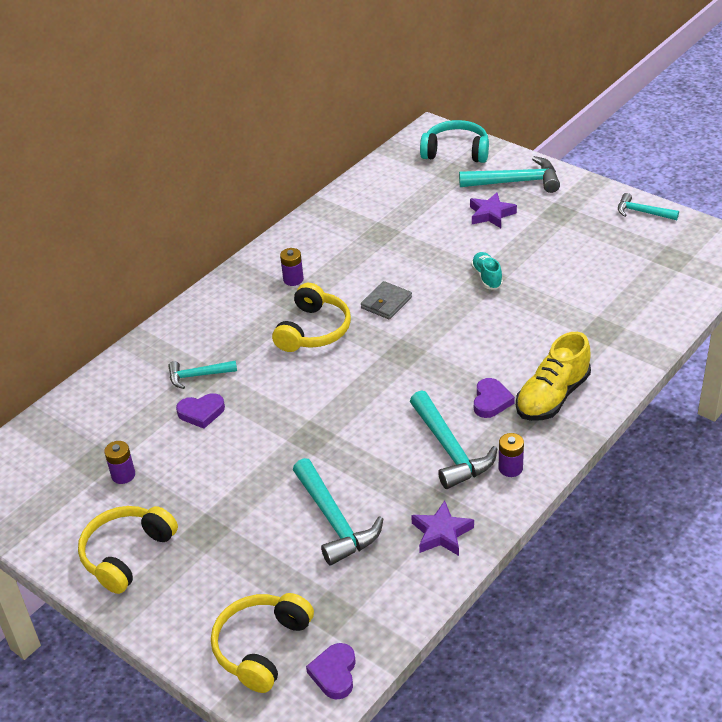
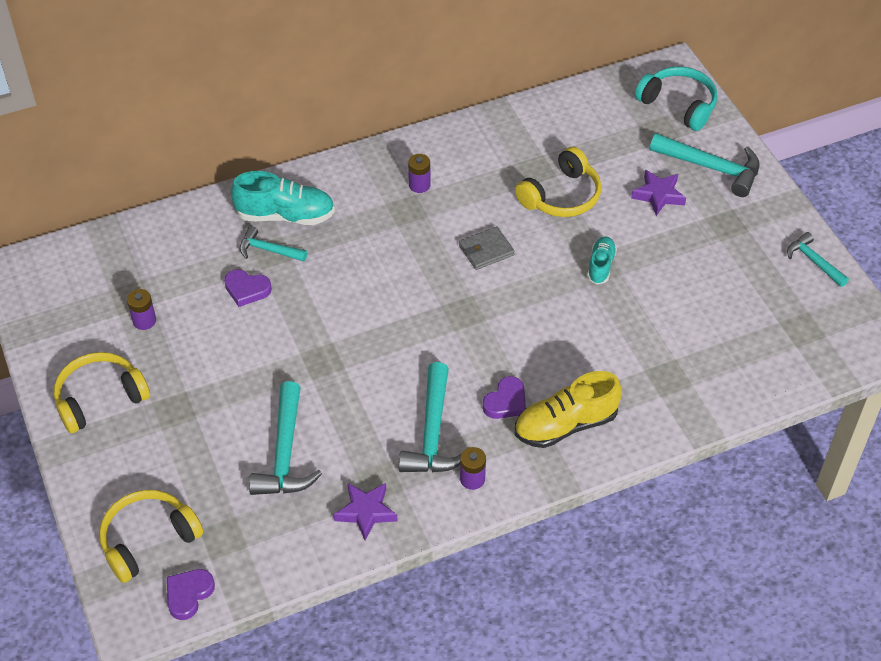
camera: 25 degrees right, 10 degrees up
yellow headphones [272,283,351,352] -> yellow headphones moved to [515,147,601,217]
none -> turquoise shoe [231,171,335,225]

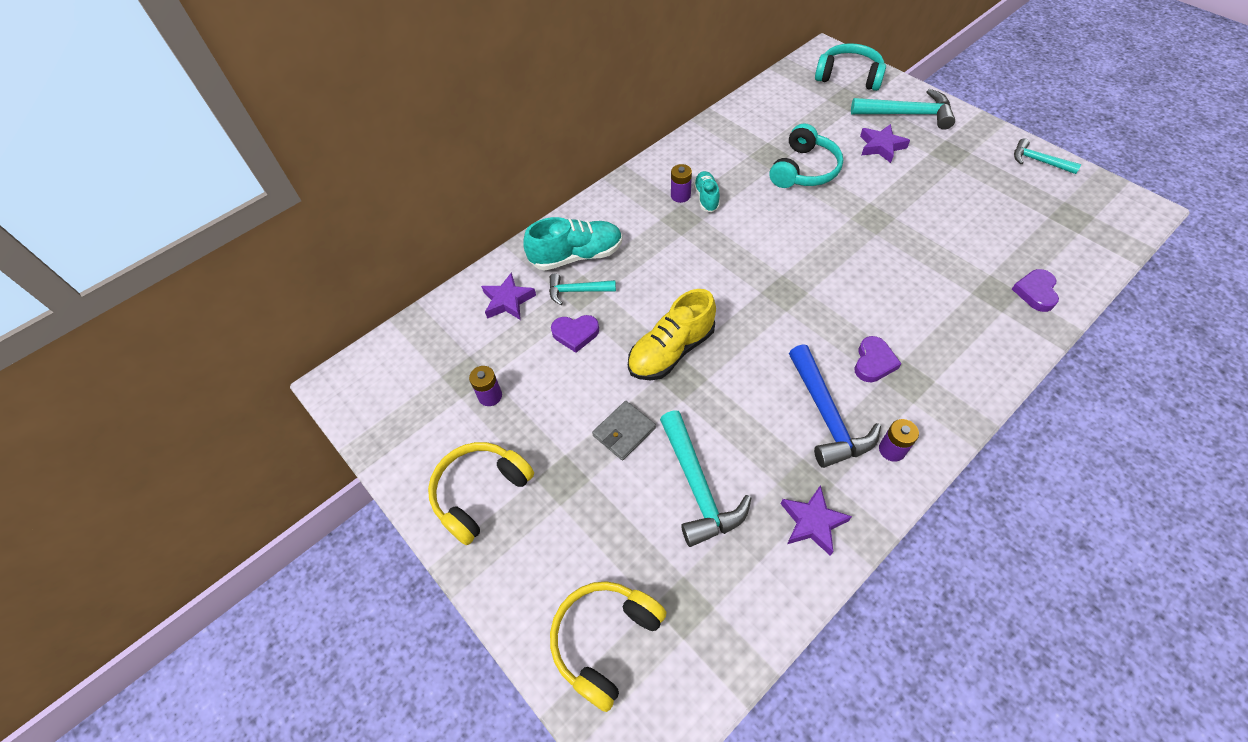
camera: 15 degrees left, 5 degrees up
purple heart [167,569,215,620] -> purple heart moved to [1012,269,1059,312]
turquoise hammer [399,362,462,472] -> blue hammer [789,344,881,468]
grey wallet [459,226,515,270] -> grey wallet moved to [592,401,656,460]
yellow headphones [515,147,601,217] -> turquoise headphones [769,123,843,188]
yellow shoe [515,371,622,448] -> yellow shoe moved to [628,289,716,380]
turquoise shoe [587,237,617,285] -> turquoise shoe moved to [694,171,720,212]
none -> purple star [481,272,536,320]

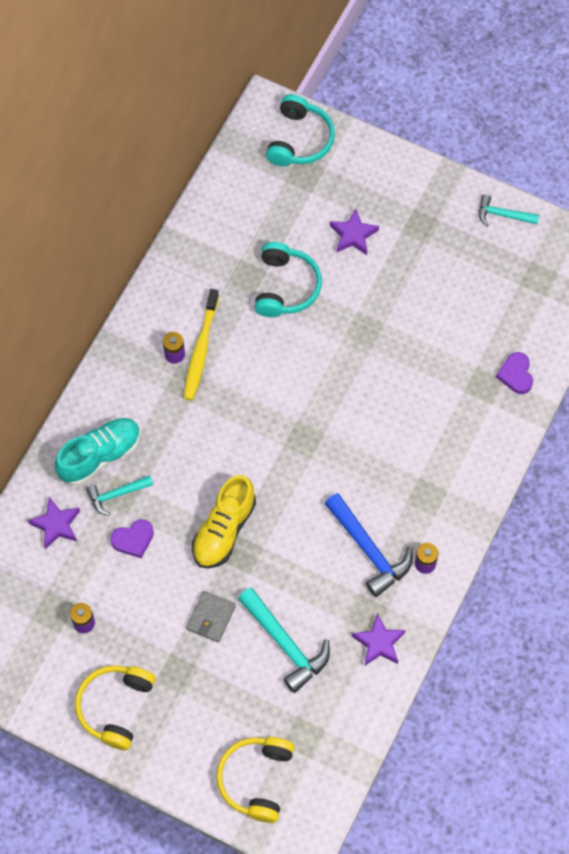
camera: 25 degrees left, 10 degrees up
turquoise shoe [694,171,720,212] -> yellow toothbrush [184,289,219,400]
turquoise headphones [815,43,886,91] -> turquoise headphones turned 105 degrees clockwise [266,94,335,166]
turquoise hammer [851,89,955,130] -> none
purple heart [855,336,902,382] -> none

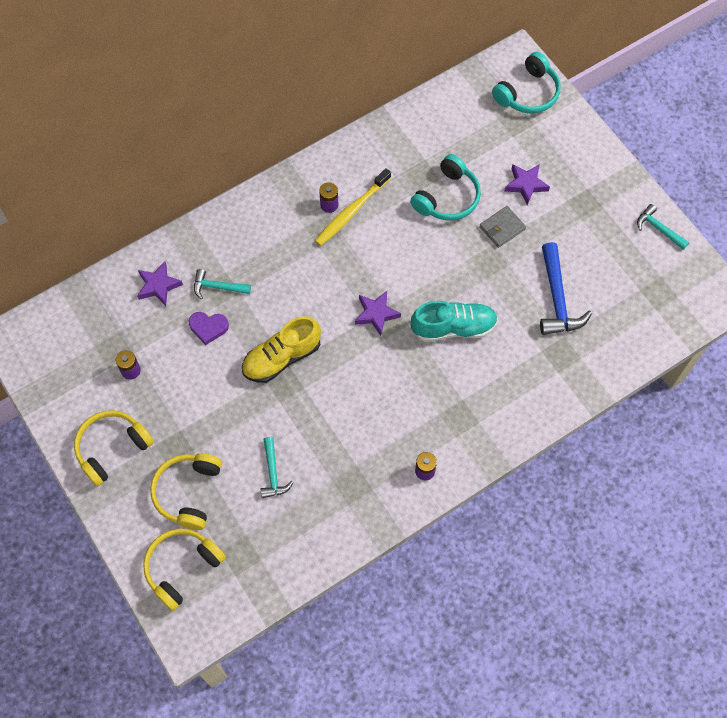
camera: 30 degrees right, 0 degrees up
turquoise shoe [55,418,141,485] -> turquoise shoe moved to [411,301,498,342]
grey wallet [186,591,236,643] -> grey wallet moved to [479,206,526,248]
turquoise hammer [238,588,330,693] -> turquoise hammer [261,437,294,498], size x0.59
blue hammer [324,493,412,597] -> blue hammer moved to [540,242,592,335]
purple star [352,613,406,666] -> purple star moved to [355,291,401,336]
purple heart [496,352,533,394] -> none
none -> yellow headphones [150,453,222,530]

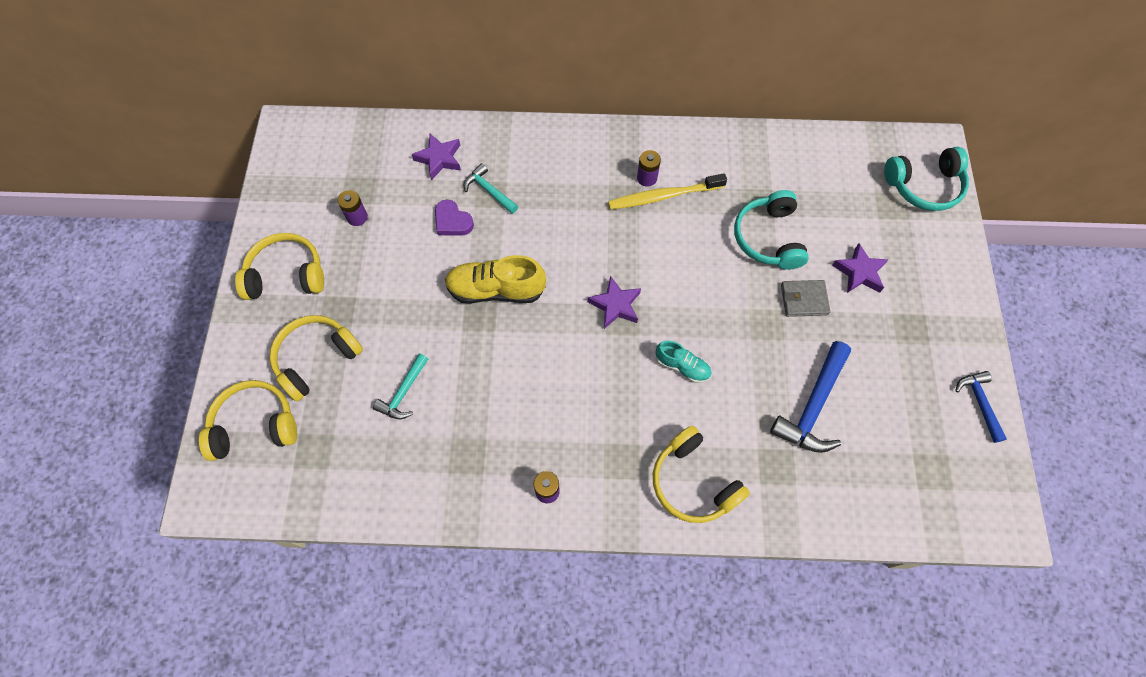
camera: 35 degrees right, 0 degrees up
turquoise headphones [410,154,481,220] -> turquoise headphones turned 105 degrees clockwise [734,190,809,270]
turquoise shoe [411,301,498,342] -> turquoise shoe [655,341,712,383], size x0.58
turquoise hammer [637,204,689,250] -> blue hammer [955,371,1007,443]
none -> yellow headphones [653,426,750,523]

